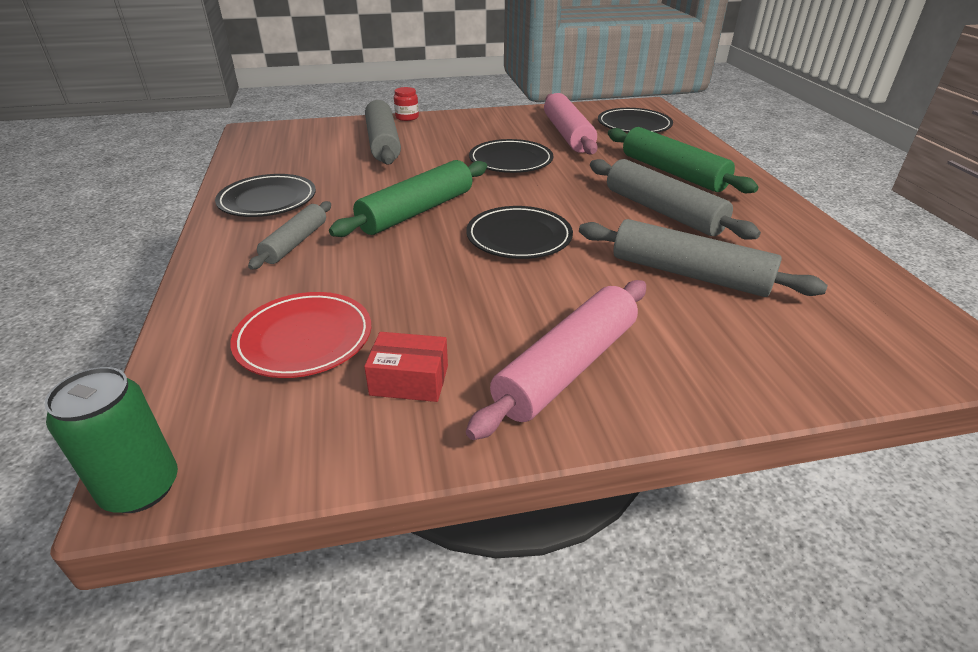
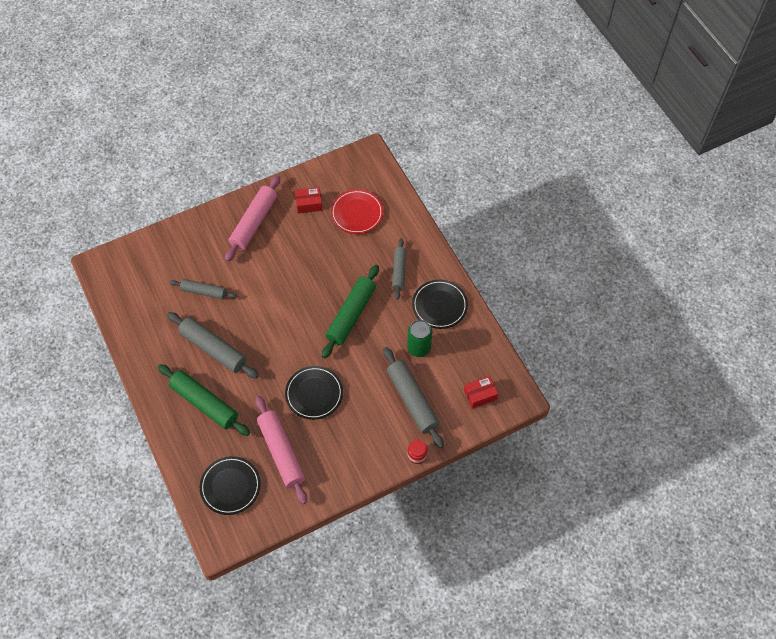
camera: 165 degrees right, 25 degrees up
green can [44,367,178,513] -> green can moved to [407,320,432,357]
black plate [466,206,573,259] -> none
grey rolling pin [579,219,828,297] -> grey rolling pin [169,279,237,299], size x0.62
none -> red box [464,376,498,409]

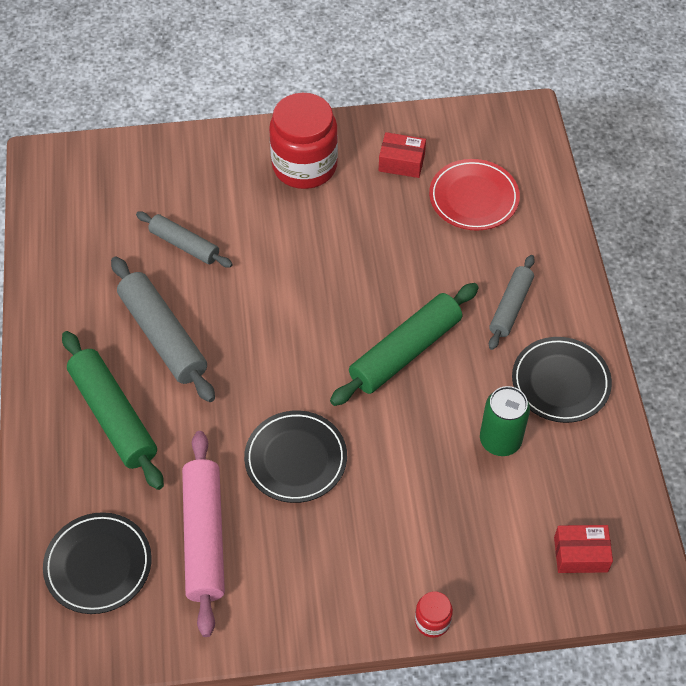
camera: 20 degrees right, 5 degrees down
pink rolling pin [225,175,280,262] -> red jar [269,93,338,189]
grey rolling pin [383,347,444,448] -> none

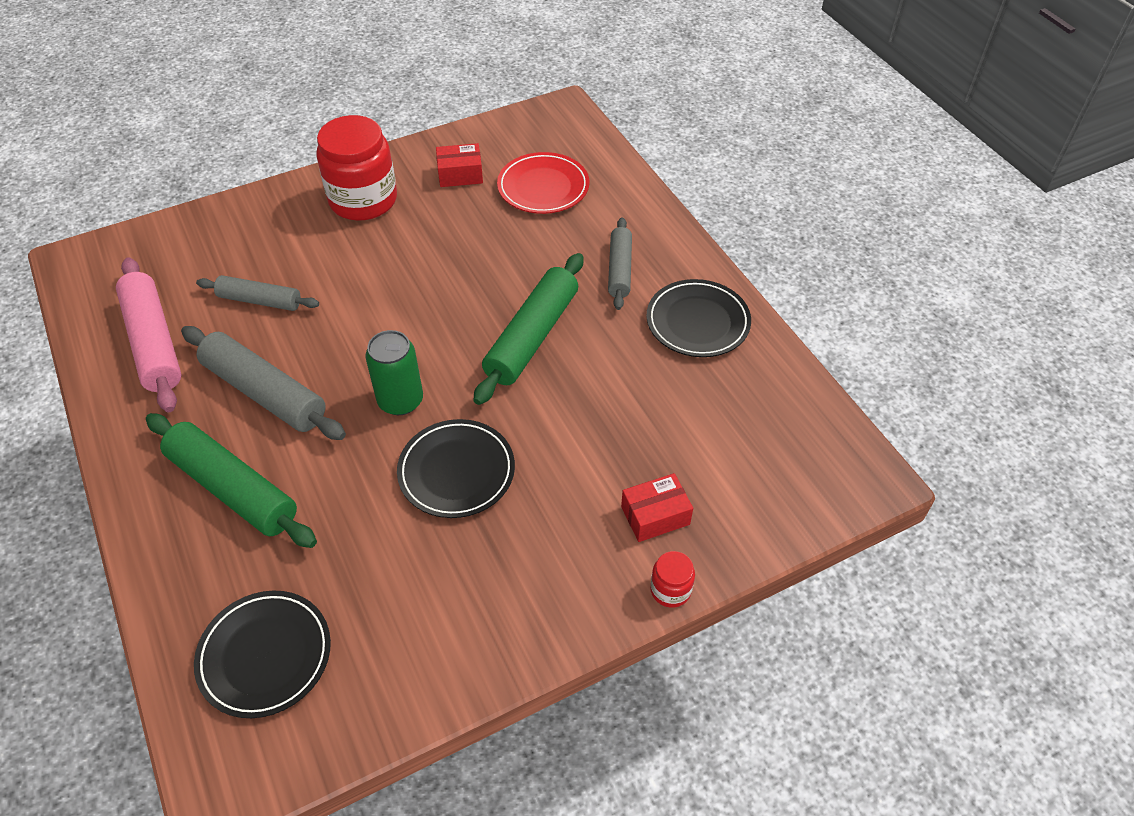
camera: 20 degrees left, 5 degrees down
pink rolling pin [182,431,225,637] -> pink rolling pin moved to [116,257,182,412]
green can [480,386,530,456] -> green can moved to [365,330,423,415]
red box [554,525,613,573] -> red box moved to [621,473,693,542]

